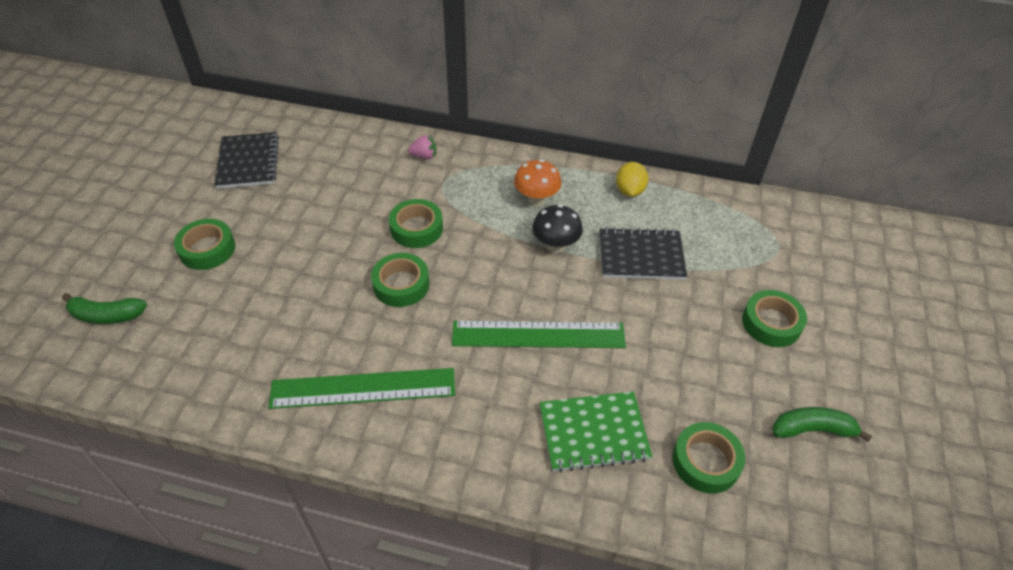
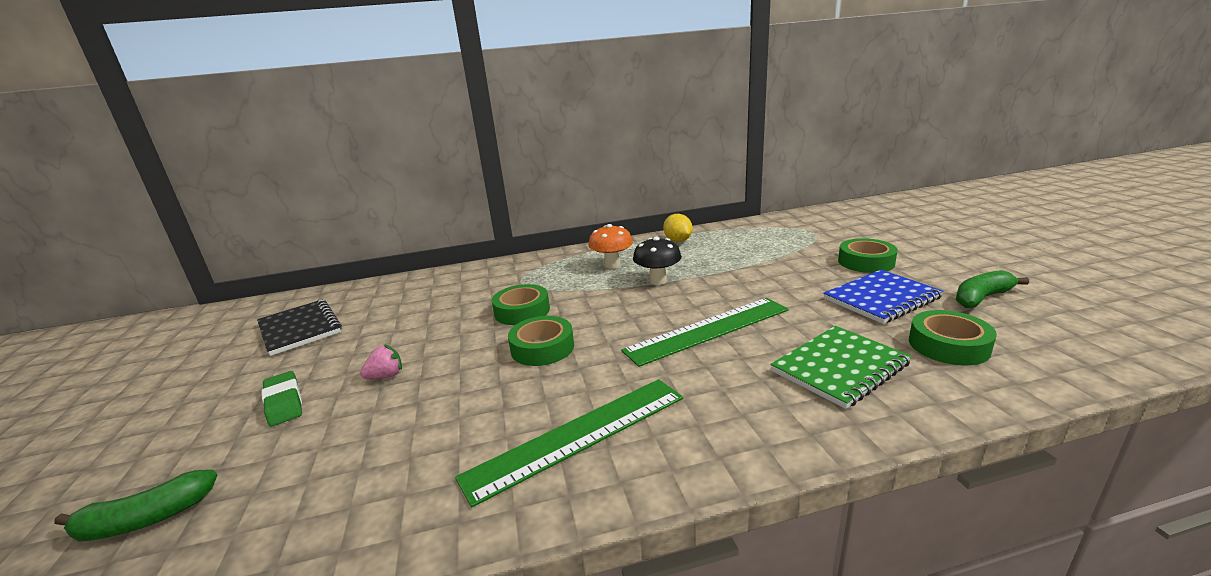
camera: 25 degrees left, 25 degrees down
green tape [174,219,235,270] -> green eraser [261,371,302,427]
pink strawberry [408,134,436,159] -> pink strawberry moved to [360,345,402,379]
black notebook [599,227,687,280] -> none
none -> blue notebook [823,270,944,324]

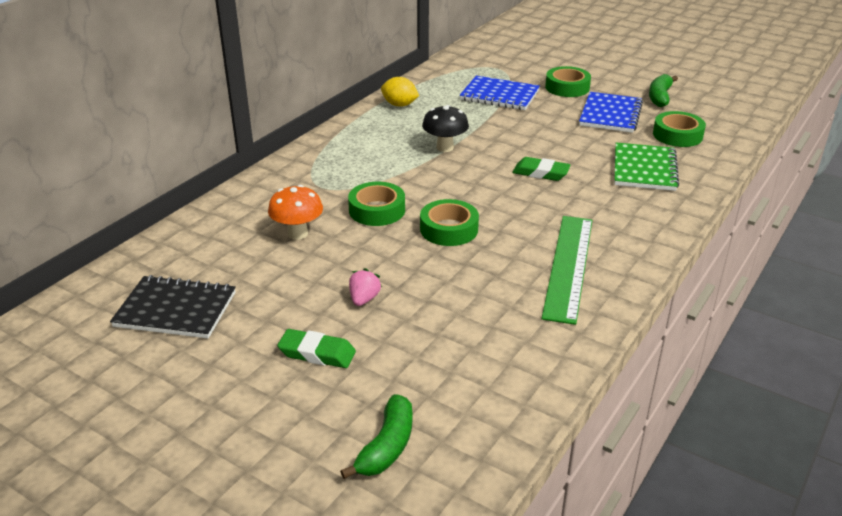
camera: 45 degrees left, 10 degrees up
orange mushroom [588,224,633,269] -> orange mushroom moved to [268,185,323,240]
green ruler [621,298,789,367] -> green eraser [512,157,571,181]
none -> blue notebook [460,76,540,110]

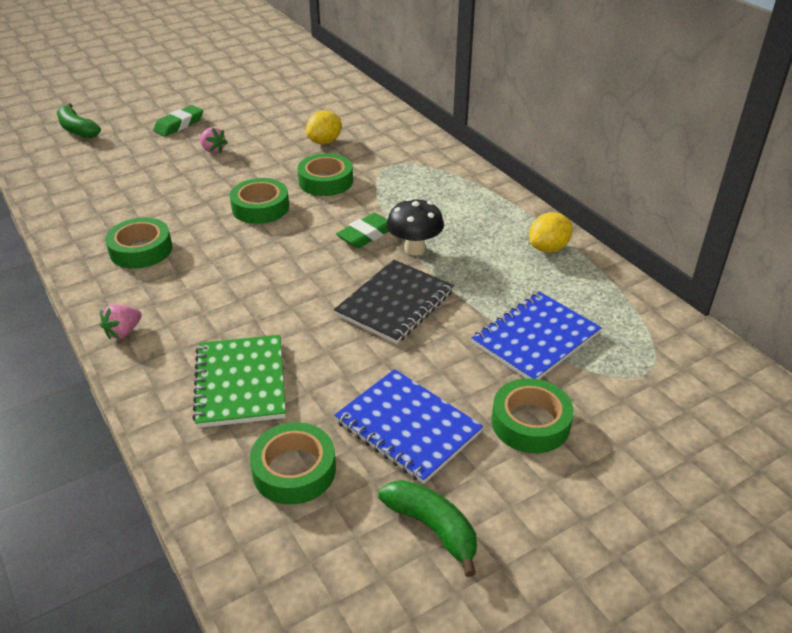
camera: 115 degrees right, 5 degrees up
black notebook [110,275,236,338] -> black notebook moved to [334,260,454,344]
orange mushroom [268,185,323,240] -> yellow lemon [306,110,341,144]
green eraser [512,157,571,181] -> green eraser moved to [336,213,389,248]
green ruler [542,216,592,325] -> green tape [105,218,172,269]
green notebook [614,142,679,191] -> green notebook turned 45 degrees clockwise [192,335,286,428]
none -> pink strawberry [100,305,142,339]

